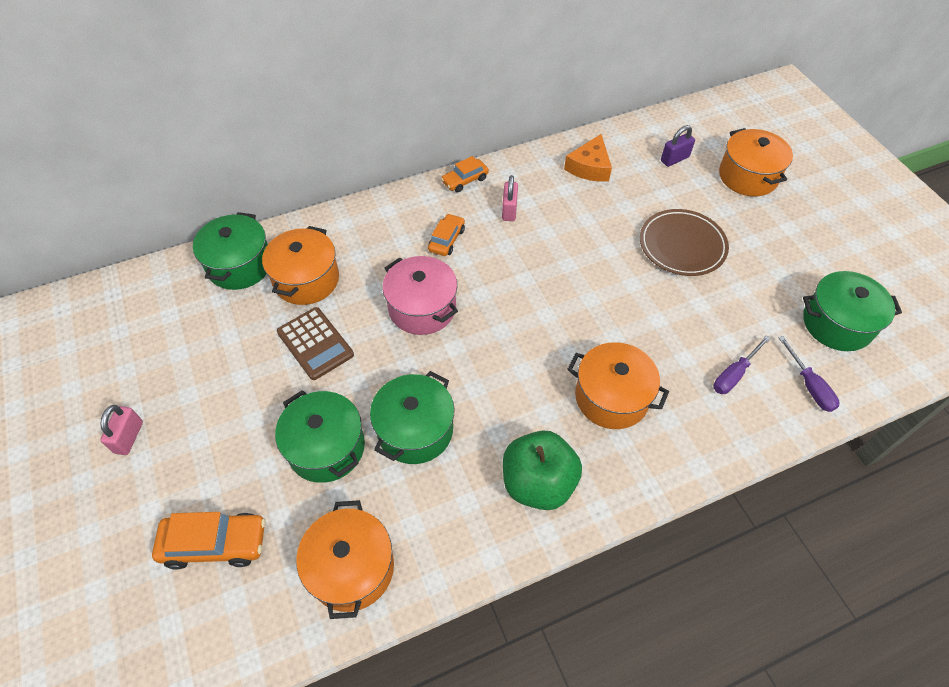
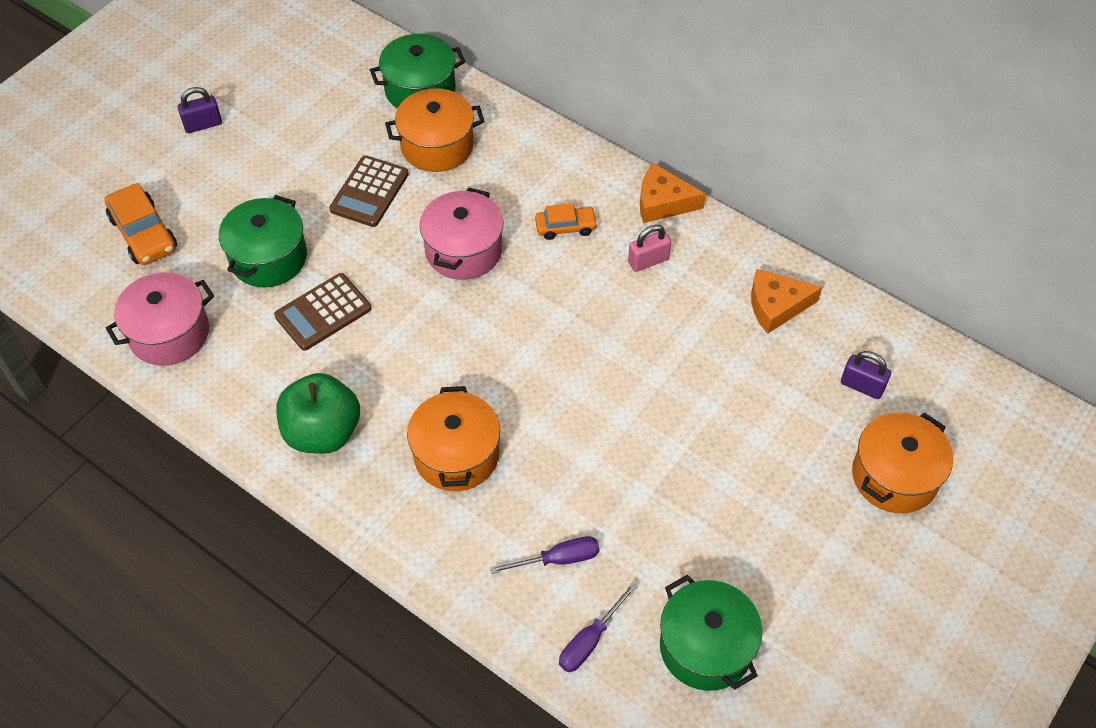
camera: 60 degrees right, 0 degrees up
pink padlock [101,405,143,455] -> purple padlock [178,87,222,133]
orange pot [296,500,394,619] -> pink pot [106,272,214,366]
green pot [370,371,454,464] -> brown calculator [274,273,371,351]
orange car [441,156,489,192] -> orange cheese [640,163,706,223]
brown plate [640,209,729,276] -> none
purple screwdriver [713,335,771,394] -> purple screwdriver turned 150 degrees clockwise [490,536,599,574]

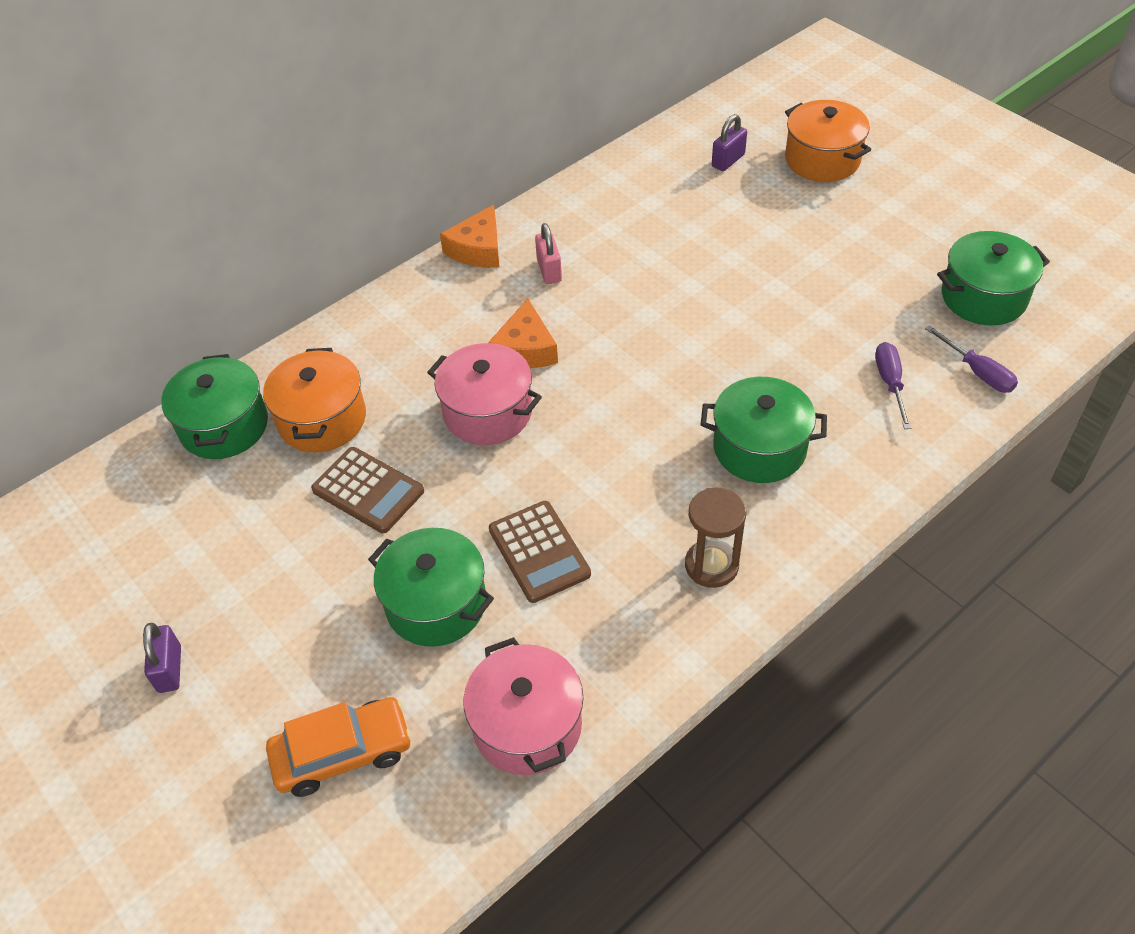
camera: 75 degrees left, 5 degrees down
green apple [276,373,360,454] -> brown hourglass [685,487,746,588]
orange pot [407,386,500,491] -> green pot [700,377,827,483]
orange car [535,203,598,240] -> none
orange cheese [751,269,822,334] -> orange cheese moved to [488,299,558,368]

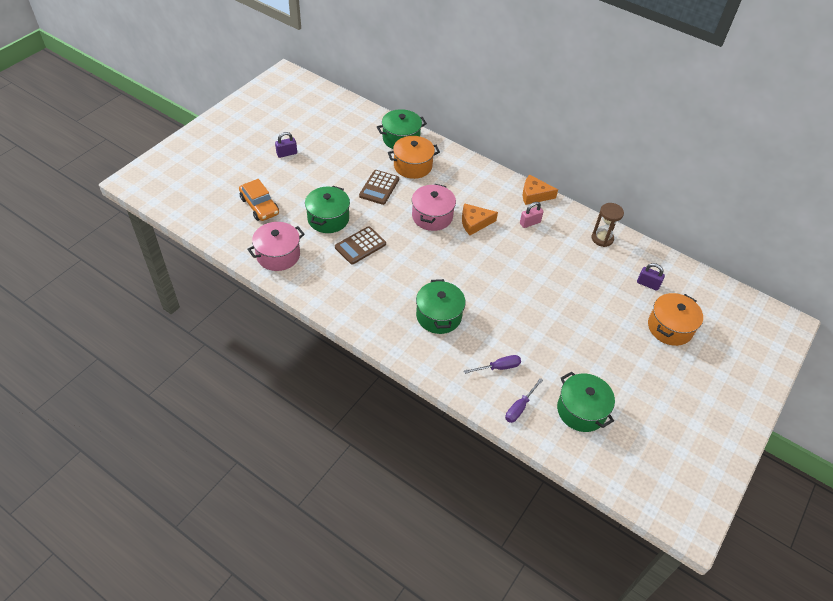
camera: 70 degrees right, 0 degrees up
brown hourglass [685,487,746,588] -> brown hourglass moved to [591,203,624,247]

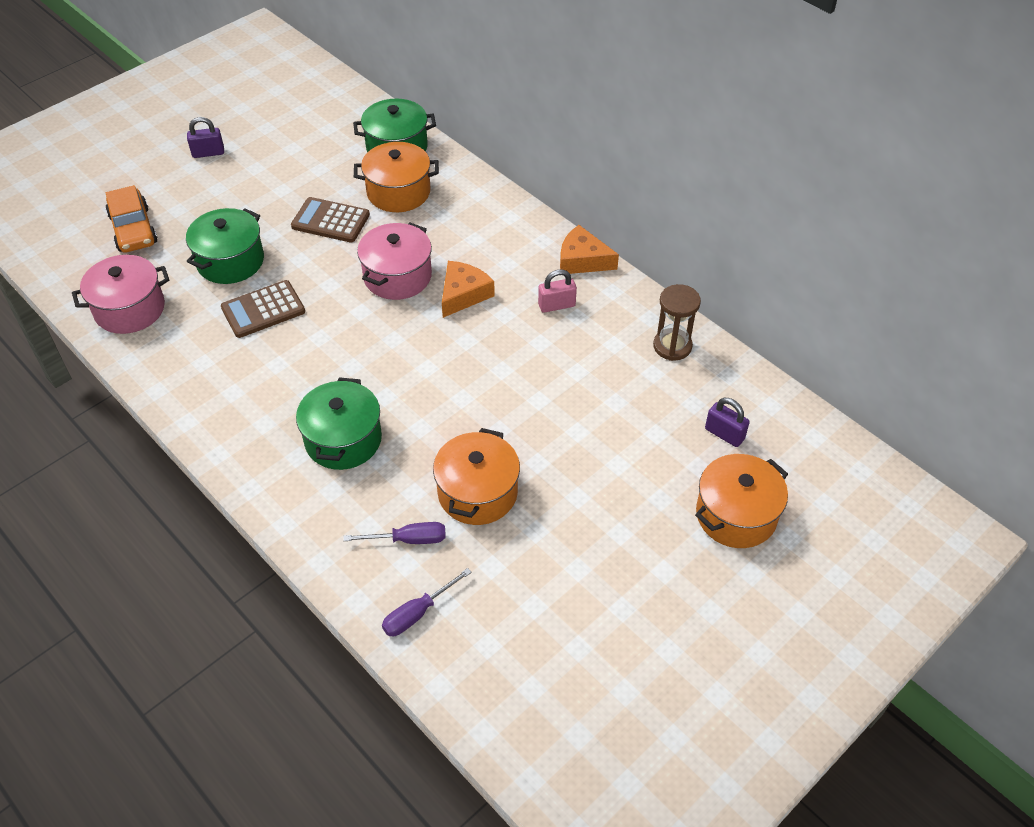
camera: 15 degrees right, 0 degrees up
brown calculator [359,170,399,205] -> brown calculator turned 75 degrees clockwise [291,197,370,242]
orange cheese [462,203,498,235] -> orange cheese turned 120 degrees clockwise [442,261,495,318]
green pot [557,372,615,432] -> none
none -> orange pot [433,428,520,525]

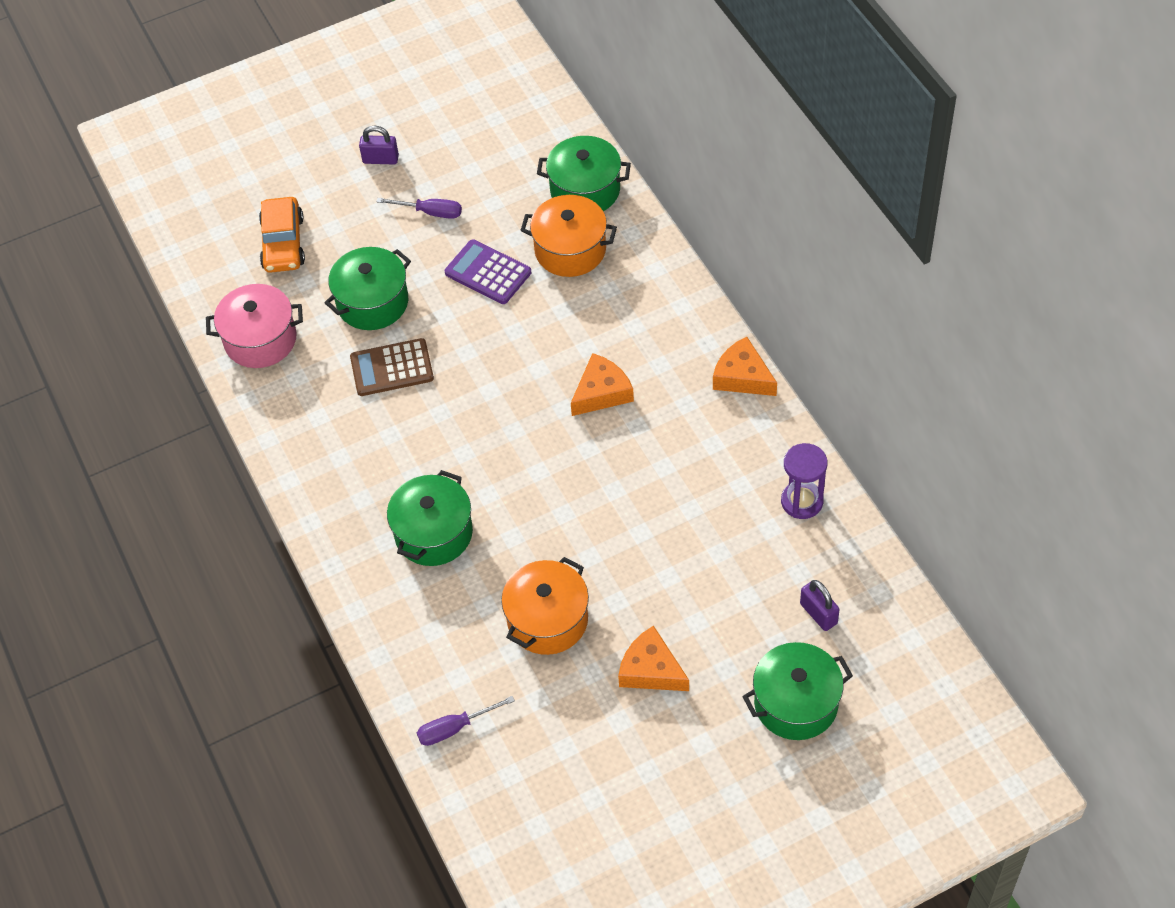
camera: 20 degrees right, 5 degrees up
brown calculator [291,197,370,242] -> purple calculator [445,239,531,304]
purple screwdriver [343,522,446,544] -> purple screwdriver moved to [376,198,462,219]
pink pot [357,223,432,300] -> none
pink padlock [538,269,577,313] -> none
brown hourglass [653,284,701,361] -> purple hourglass [781,443,827,519]
orange pot [695,454,788,548] -> green pot [742,642,853,740]
none -> orange cheese [618,626,689,691]

